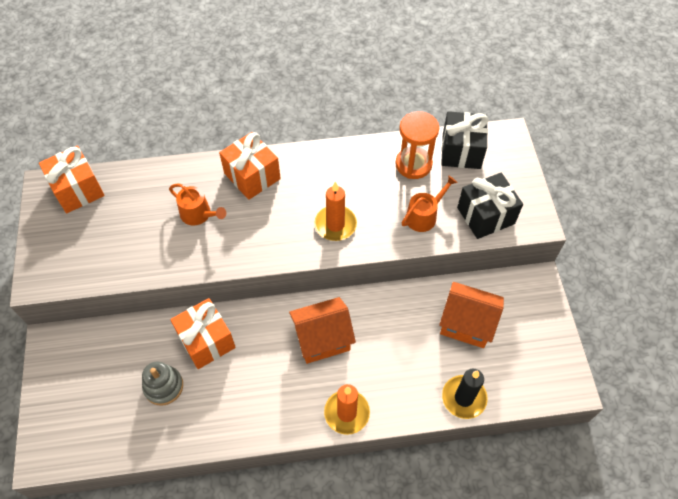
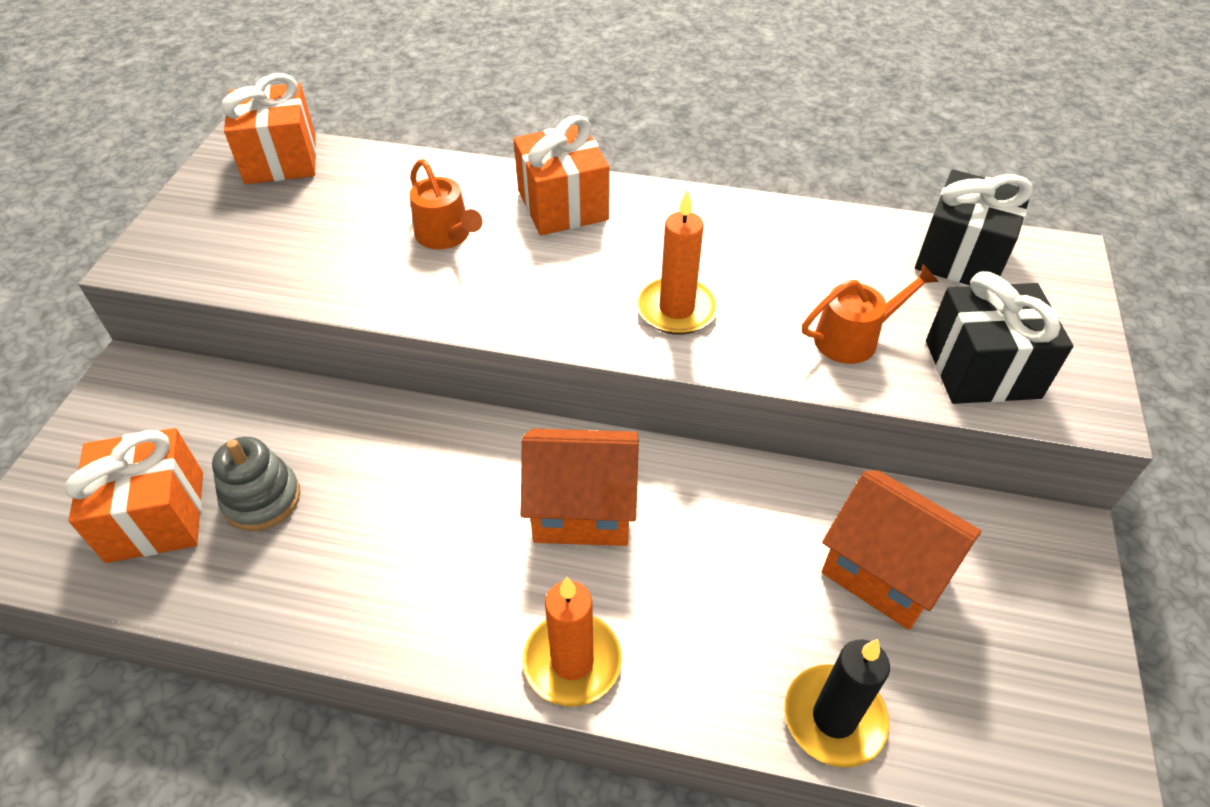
camera: 20 degrees right, 10 degrees down
orange gift [170,298,236,369] -> orange gift moved to [65,428,203,563]
orange hourglass [395,111,439,179] -> none

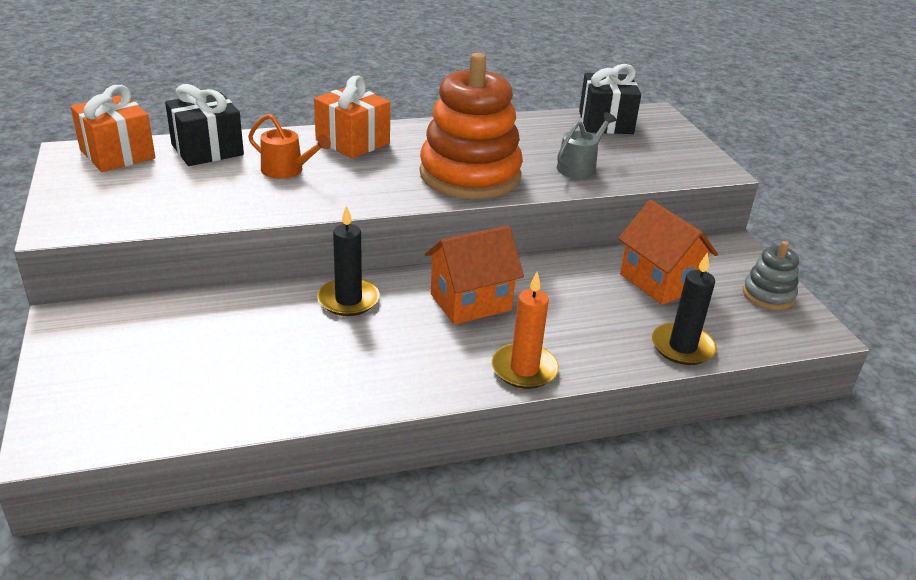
camera: 30 degrees left, 15 degrees down
orange gift [65,428,203,563] -> none
grey stacking toy [212,437,300,531] -> grey stacking toy moved to [743,241,799,310]
orange candle [636,189,719,335] -> orange stacking toy [420,53,523,199]
orange watering can [802,264,939,364] -> grey watering can [557,112,616,179]
orange house [822,470,981,630] -> orange house turned 45 degrees clockwise [618,200,718,305]
black gift [926,271,1073,404] -> black gift moved to [165,84,244,166]
none -> black candle [318,205,380,316]

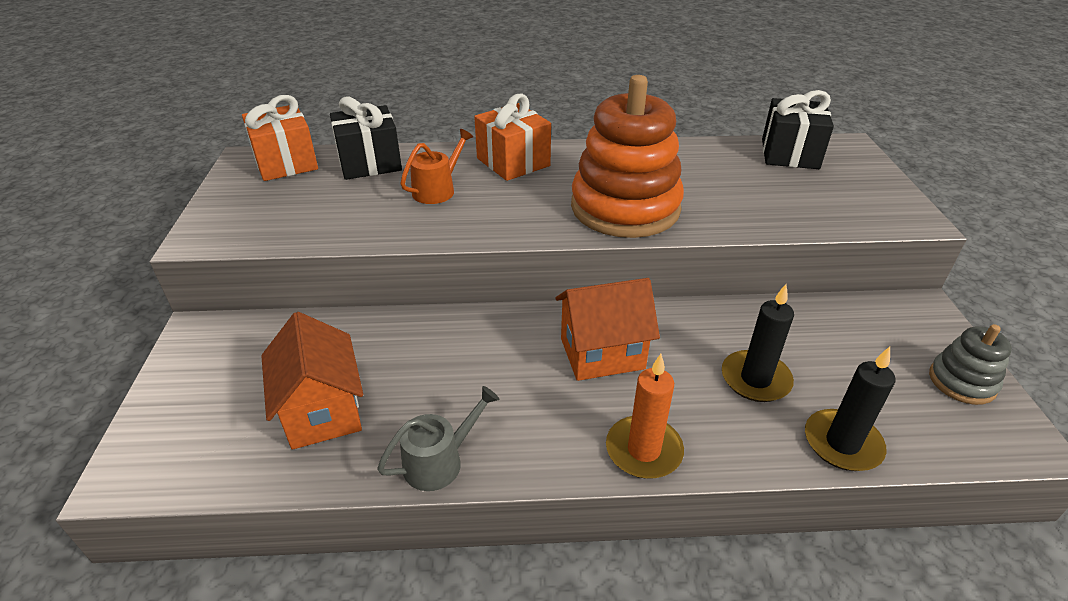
camera: 15 degrees right, 5 degrees up
orange watering can [248,114,331,179] -> orange watering can turned 90 degrees counterclockwise [400,129,473,204]
black candle [318,205,380,316] -> black candle moved to [722,284,794,402]
grey watering can [557,112,616,179] -> grey watering can moved to [377,386,499,491]
orange house [618,200,718,305] -> orange house moved to [261,312,363,450]

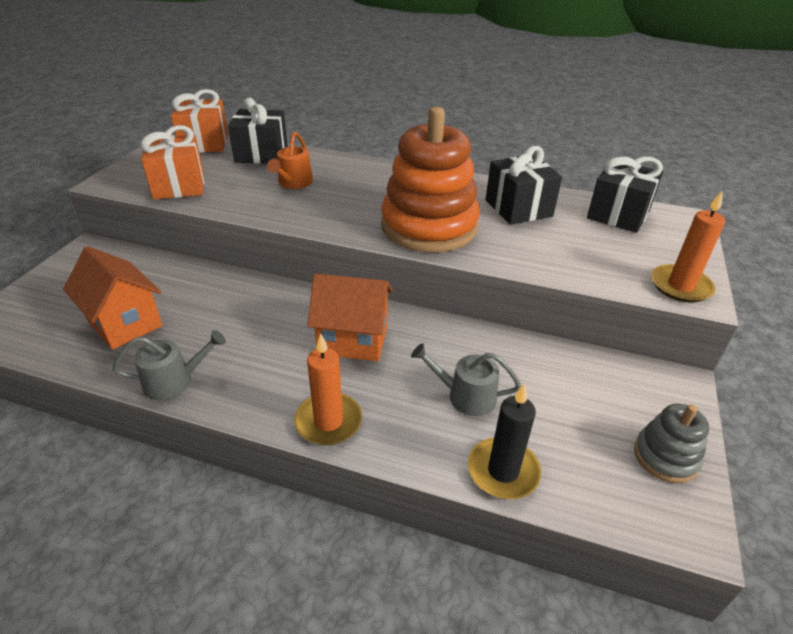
camera: 20 degrees right, 0 degrees up
orange house [261,312,363,450] -> orange house turned 45 degrees counterclockwise [63,246,163,350]
orange watering can [400,129,473,204] -> orange watering can turned 135 degrees clockwise [267,132,313,189]
orange gift [474,94,551,181] -> orange gift moved to [140,125,204,200]
black candle [722,284,794,402] -> grey watering can [411,343,521,416]
none -> black gift [486,146,562,225]
none -> orange candle [651,190,725,303]

